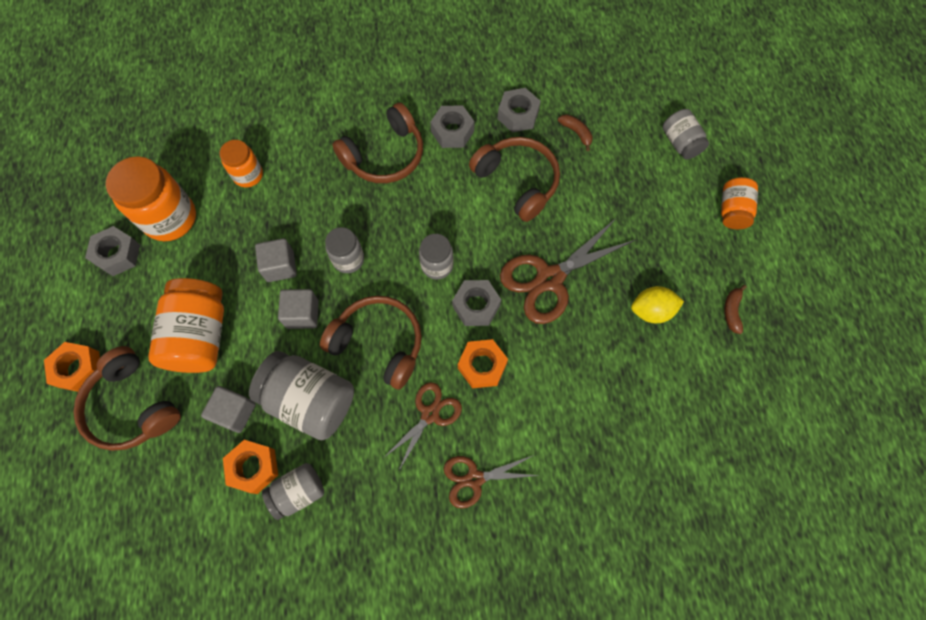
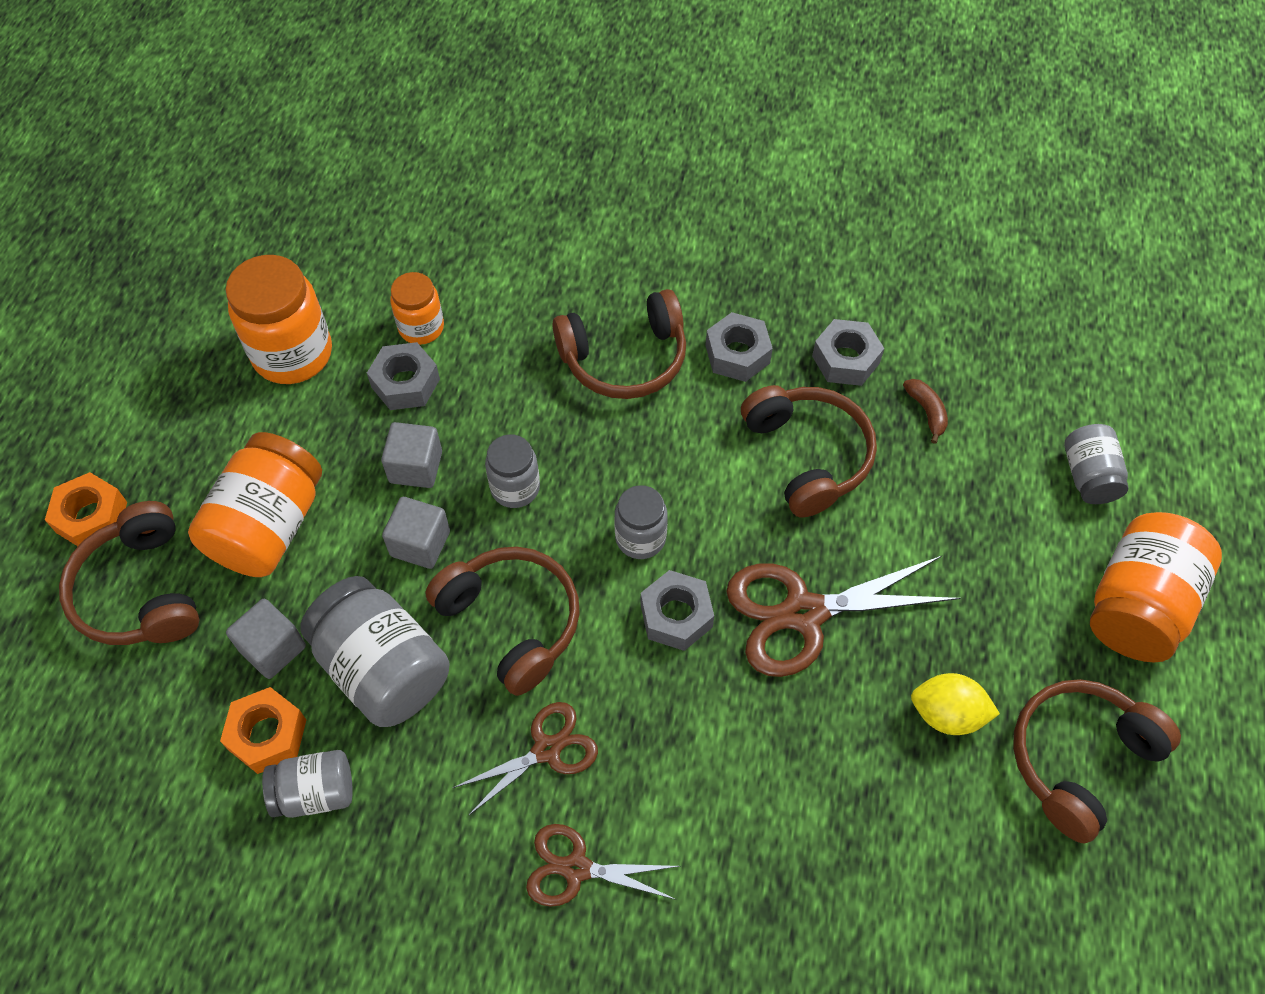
camera: 20 degrees right, 10 degrees down
grey nut [85,226,140,276] -> grey nut moved to [367,342,440,410]
orange nut [458,339,508,388] -> none
orange jar [721,177,758,229] -> orange jar [1090,512,1222,662], size x1.74
brown banana [724,285,747,334] -> brown headphones [1013,679,1181,843]

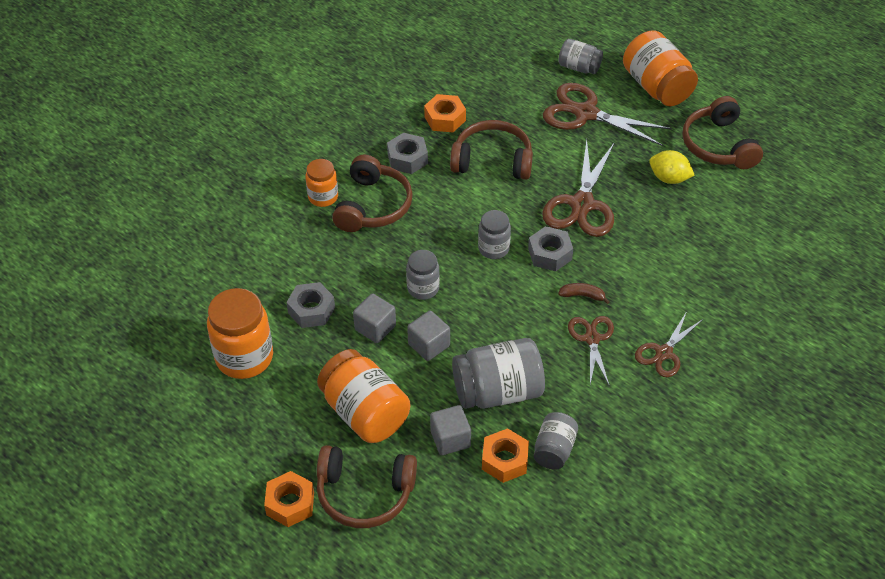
camera: 60 degrees left, 10 degrees down
orange jar [390,272,444,345] -> orange jar moved to [305,159,338,207]
brown headphones [425,547,580,696] -> none
grey nut [812,319,884,386] -> orange nut [424,94,466,132]
brown banana [903,379,948,444] -> brown banana moved to [558,283,610,304]
yellow lemon [911,673,1000,735] -> yellow lemon turned 75 degrees clockwise [649,150,694,184]
none -> brown scissors [543,83,672,146]

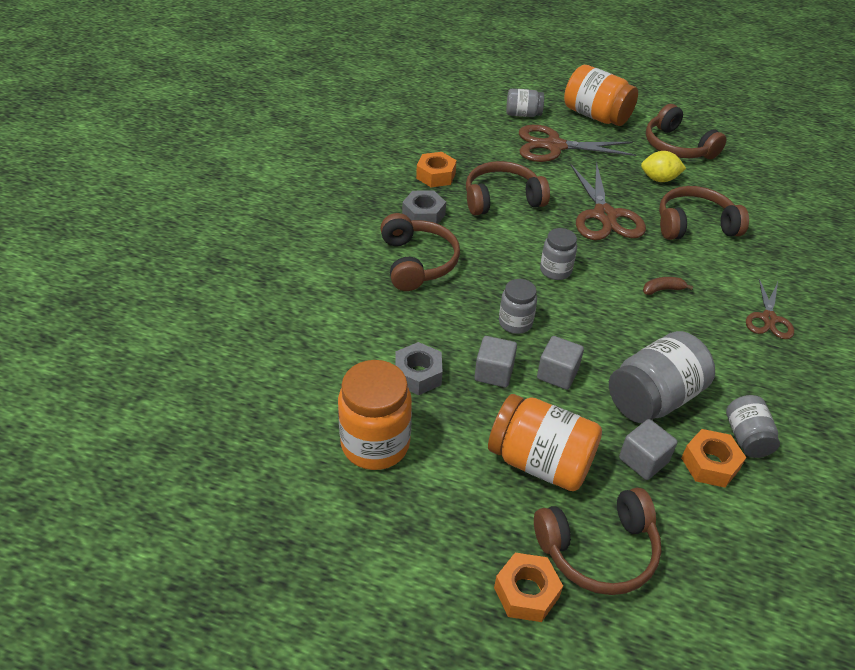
camera: 25 degrees left, 5 degrees down
orange jar [305,159,338,207] -> none
grey nut [528,226,573,271] -> none
brown scissors [568,316,614,385] -> none
none -> brown headphones [659,186,749,240]

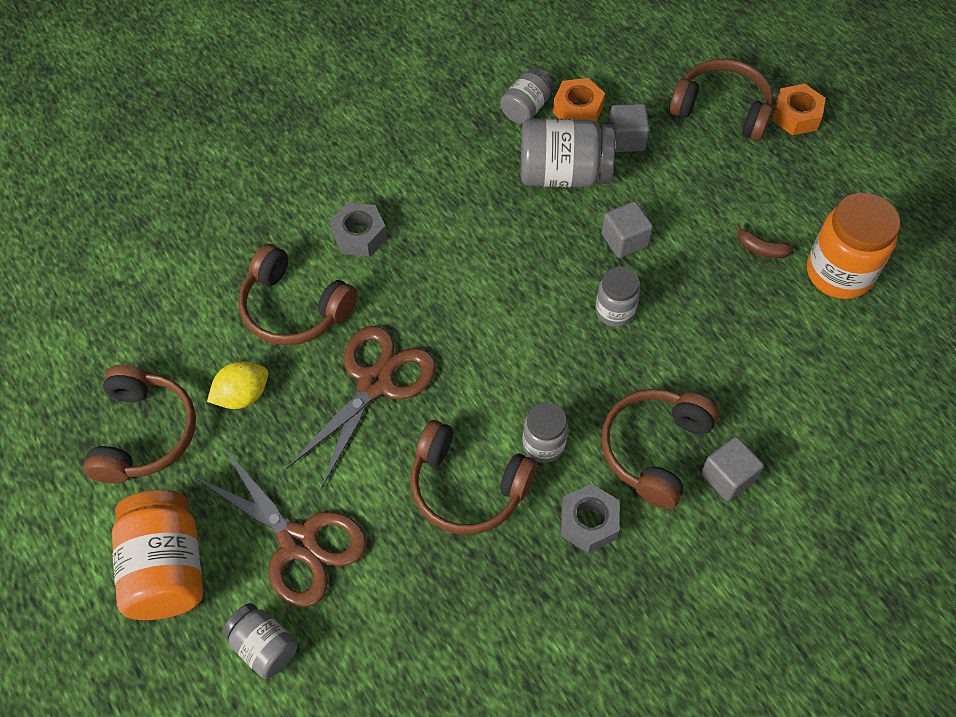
camera: 140 degrees left, 15 degrees up
grey nut [395,342,443,395] -> grey nut moved to [330,202,387,257]
orange nut [416,152,457,187] -> none
grey cube [475,336,517,387] -> grey cube moved to [701,437,764,502]
orange jar [488,394,602,491] -> none
grey jar [540,228,577,280] -> grey jar moved to [522,402,568,463]
yellow lemon [641,151,686,182] -> yellow lemon turned 75 degrees counterclockwise [207,361,268,409]
brown banana [643,277,693,295] -> brown banana moved to [735,224,793,258]
brown scissors [746,279,794,339] -> none

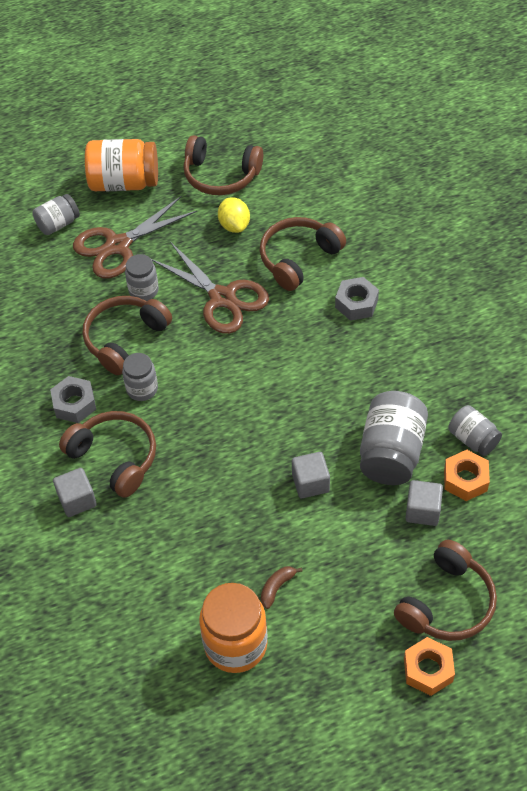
camera: 105 degrees right, 5 degrees down
grey jar [595,267,640,327] -> grey jar moved to [125,254,159,301]

